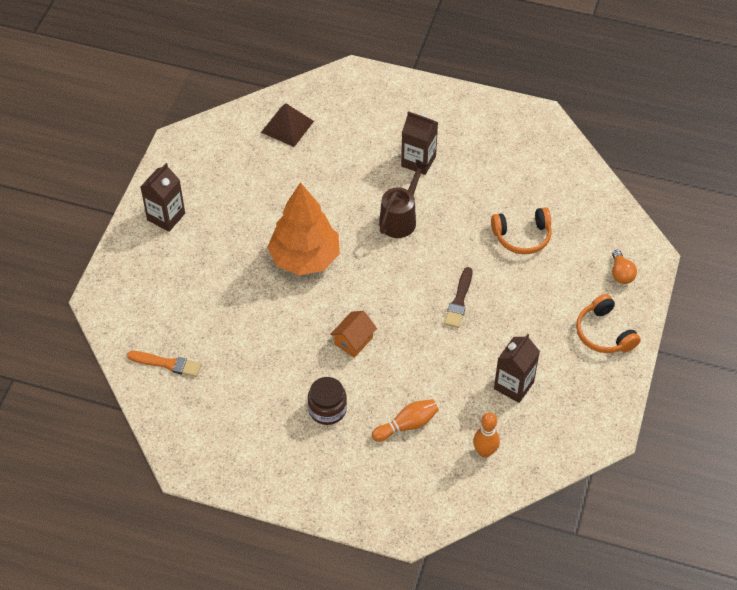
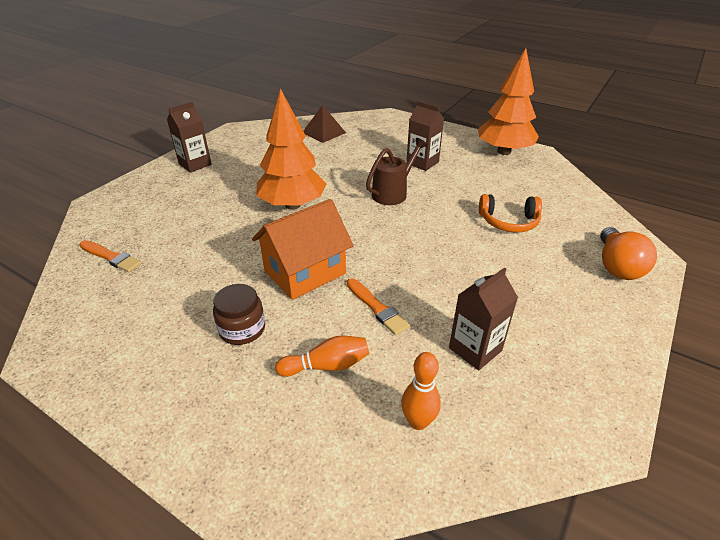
camera: 15 degrees right, 15 degrees down
orange house [330,311,377,358] -> orange house [252,199,354,300], size x1.90
brown brush [444,267,472,328] -> none
orange headphones [576,294,641,353] -> none
orange light bulb [612,250,637,284] -> orange light bulb [600,227,657,280], size x1.68
none -> orange brush [347,278,410,335]
none -> orange tree [478,48,539,155]

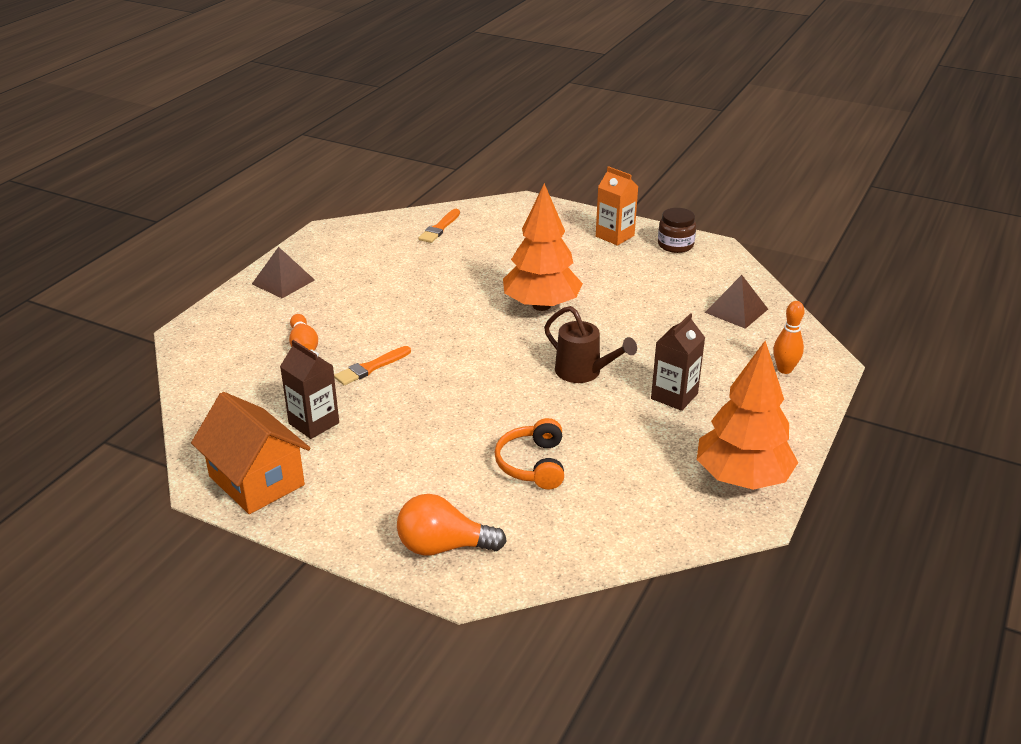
camera: 85 degrees right, 5 degrees down
brown carton [167,102,212,173] -> orange carton [596,166,638,246]
brown jar [213,284,265,345] -> brown jar moved to [658,208,696,253]
orange house [252,199,354,300] -> orange house moved to [191,392,310,514]
orange bowling pin [401,352,441,430] -> orange bowling pin moved to [773,301,805,374]
none -> brown pyramid [252,247,315,298]

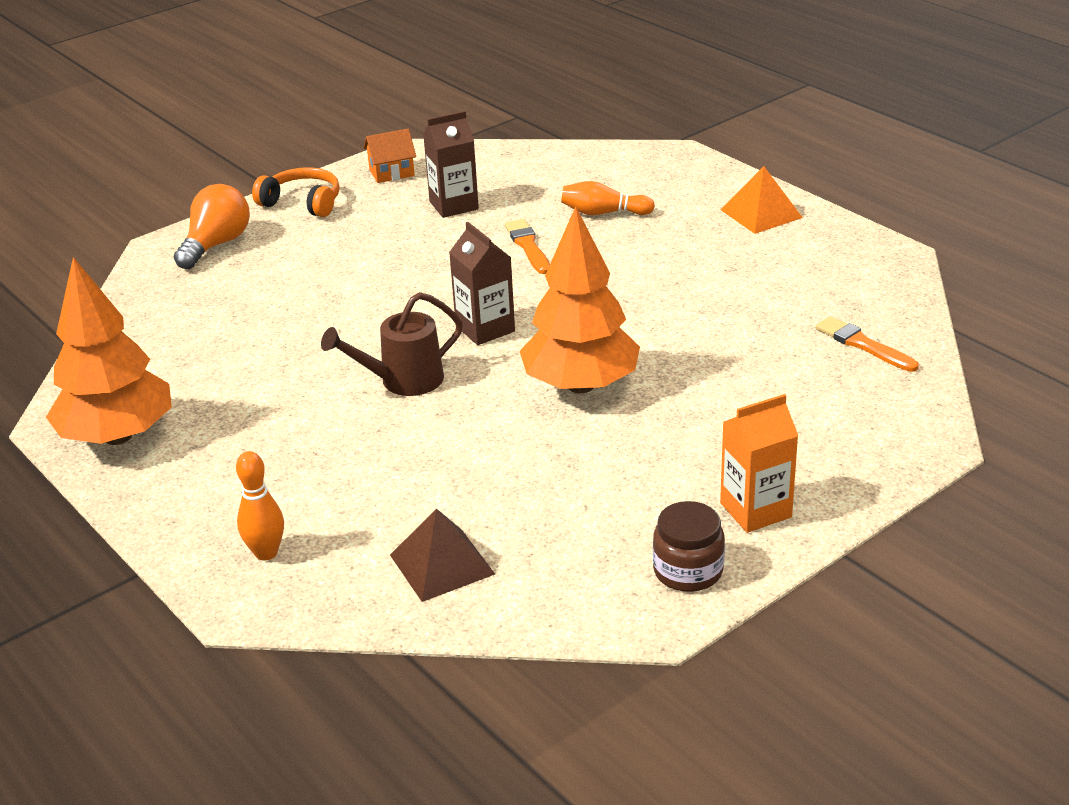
camera: 115 degrees right, 0 degrees up
orange house [191,392,310,514] -> orange house [363,129,416,183], size x0.53
brown pyramid [252,247,315,298] -> orange pyramid [721,166,803,234]
orange headphones [494,418,564,490] -> orange headphones moved to [252,167,340,217]
brown carton [651,313,705,411] -> brown carton moved to [449,222,515,345]

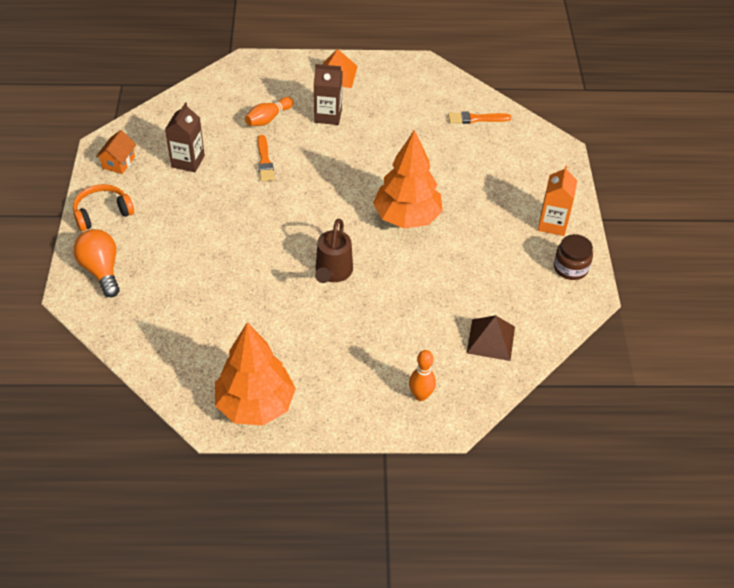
camera: 55 degrees left, 15 degrees up
brown carton [449,222,515,345] -> brown carton moved to [314,64,342,125]
orange brush [505,219,550,274] -> orange brush turned 120 degrees counterclockwise [257,135,275,182]

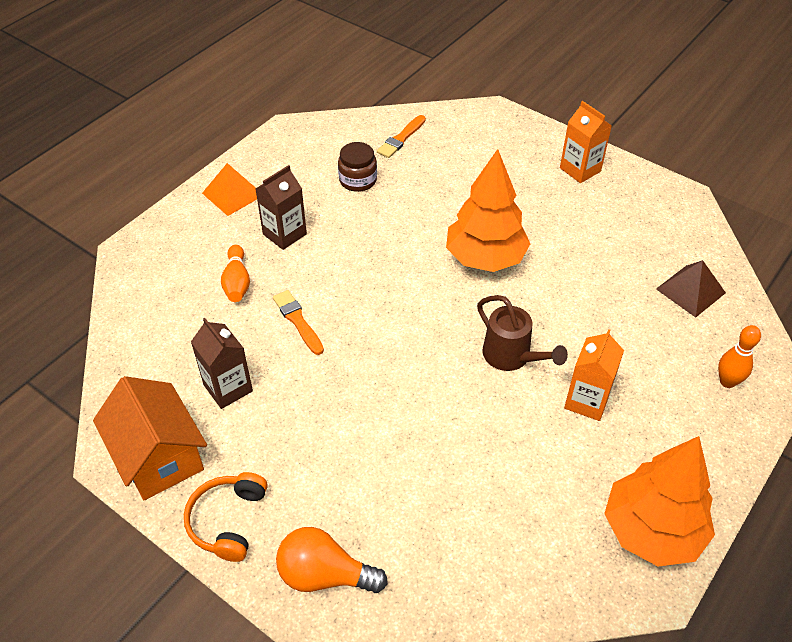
camera: 50 degrees left, 0 degrees up
orange house [96,130,136,174] -> orange house [93,376,207,500], size x1.90
orange brush [257,135,275,182] -> orange brush turned 150 degrees counterclockwise [273,290,324,355]
brown jar [554,234,593,280] -> brown jar moved to [338,142,377,192]
none -> orange carton [564,329,624,421]

